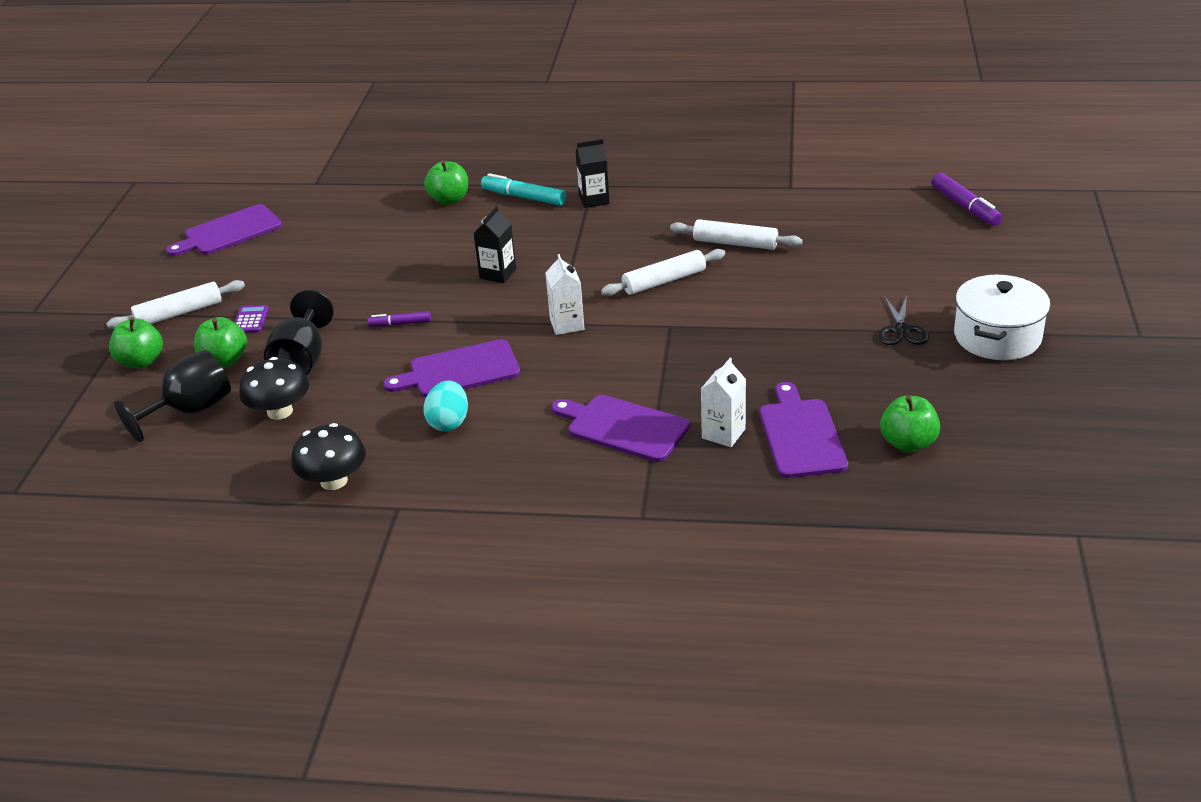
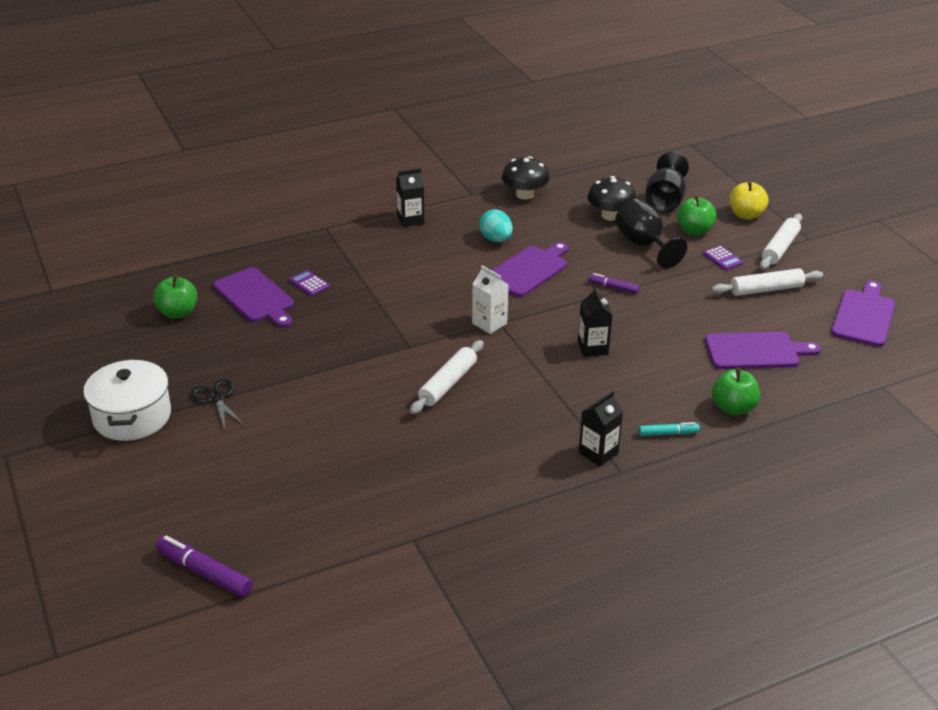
camera: 145 degrees right, 0 degrees up
green apple [109,317,163,368] -> yellow apple [729,181,768,220]
purple marker [368,311,431,327] -> purple marker turned 120 degrees counterclockwise [588,273,640,294]
turquoise marker [481,173,566,206] -> turquoise marker [639,422,700,436], size x0.60
purple cutting board [551,395,690,462] -> purple cutting board moved to [705,332,821,369]
white rolling pin [670,219,803,250] -> white rolling pin moved to [712,268,823,296]
white carton [701,358,746,447] -> purple calculator [289,270,330,296]
none -> black carton [396,168,424,227]

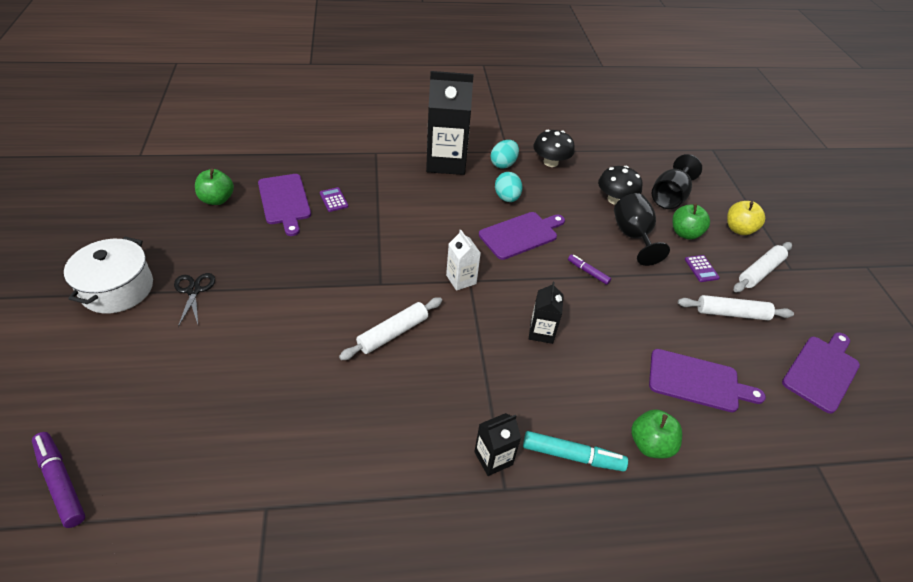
camera: 15 degrees right, 10 degrees up
black carton [396,168,424,227] -> black carton [426,71,474,175], size x2.01
turquoise marker [639,422,700,436] -> turquoise marker [523,431,628,472], size x1.66
none -> turquoise egg [491,140,519,169]

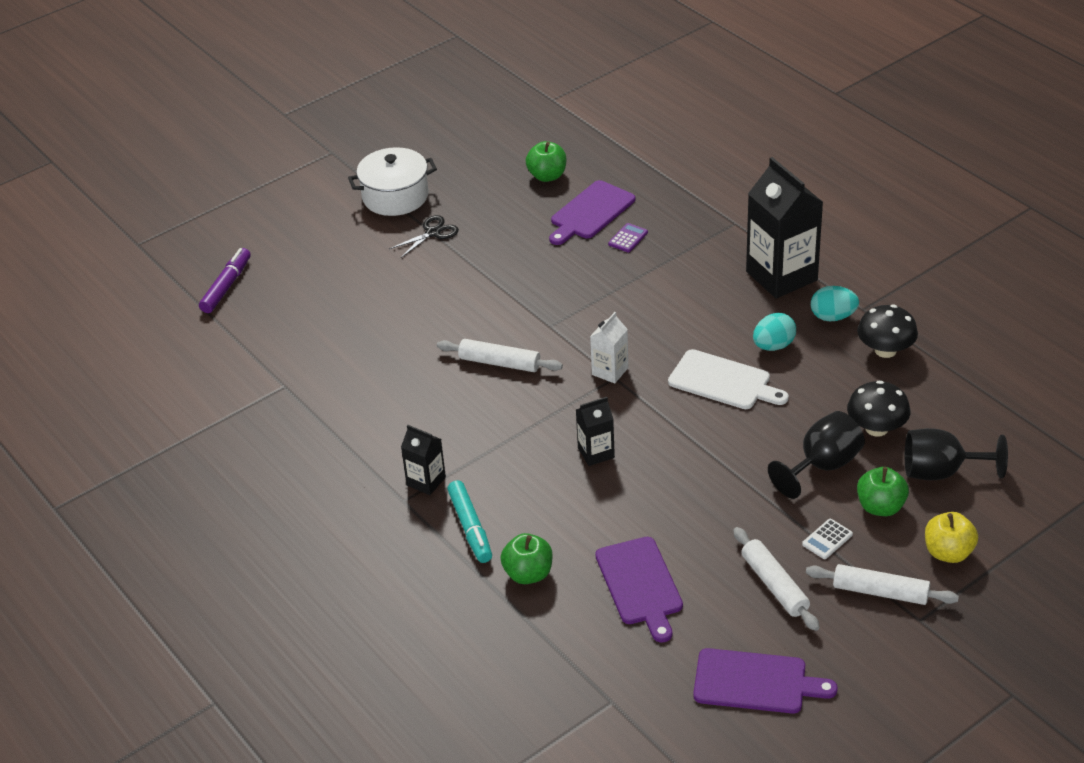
camera: 65 degrees right, 5 degrees down
purple cutting board [479,212,565,260] -> white cutting board [668,349,789,409]
purple marker [568,255,611,285] -> none
purple calculator [685,255,720,282] -> white calculator [802,519,853,559]

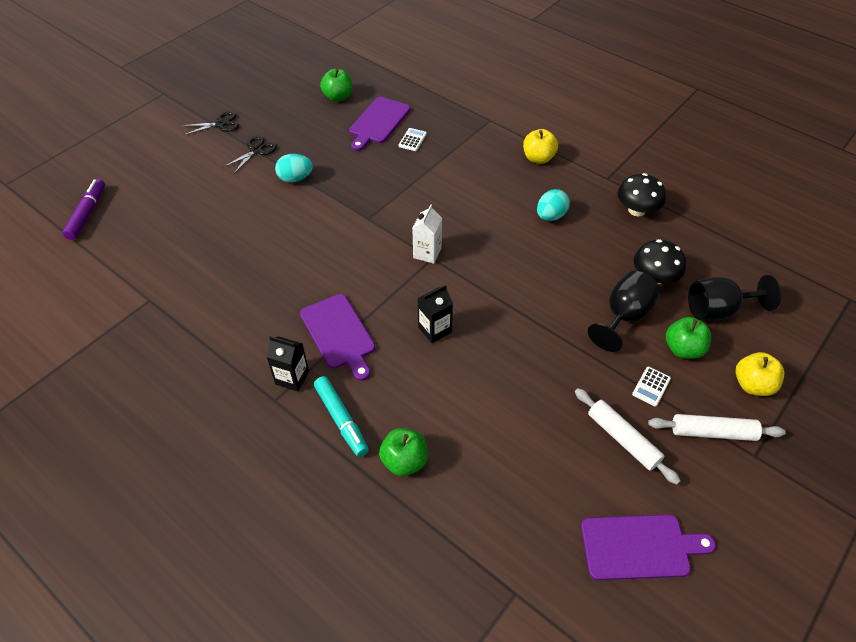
camera: 15 degrees left, 10 degrees up
white pot [348,147,437,216] -> black scissors [182,112,239,135]
white rolling pin [437,339,563,372] -> none
purple cutting board [595,537,683,643] -> purple cutting board moved to [300,294,375,381]
purple calculator [608,223,648,252] -> white calculator [399,128,427,151]
white cutting board [668,349,789,409] -> none
black carton [746,157,823,298] -> yellow apple [523,129,558,164]
turquoise egg [811,286,859,321] -> turquoise egg moved to [275,154,313,183]

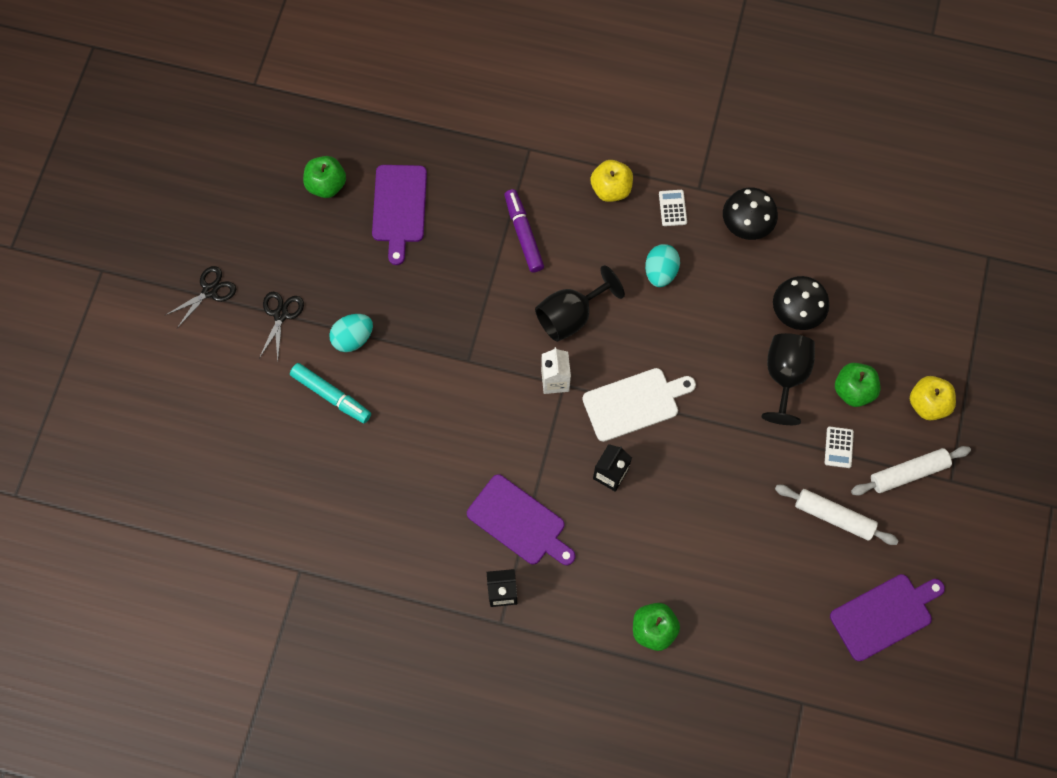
camera: 25 degrees left, 20 degrees up
purple marker [62,179,105,240] -> purple marker moved to [504,189,544,273]
turquoise marker [314,376,369,457] -> turquoise marker moved to [290,363,371,424]
white calculator [399,128,427,151] -> white calculator moved to [659,190,687,226]
black goblet [688,275,781,320] -> black goblet moved to [535,265,625,342]
none -> white cutting board [583,368,696,442]

